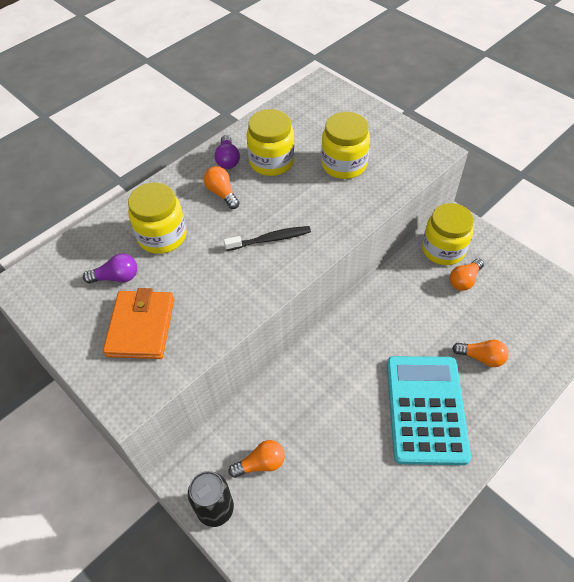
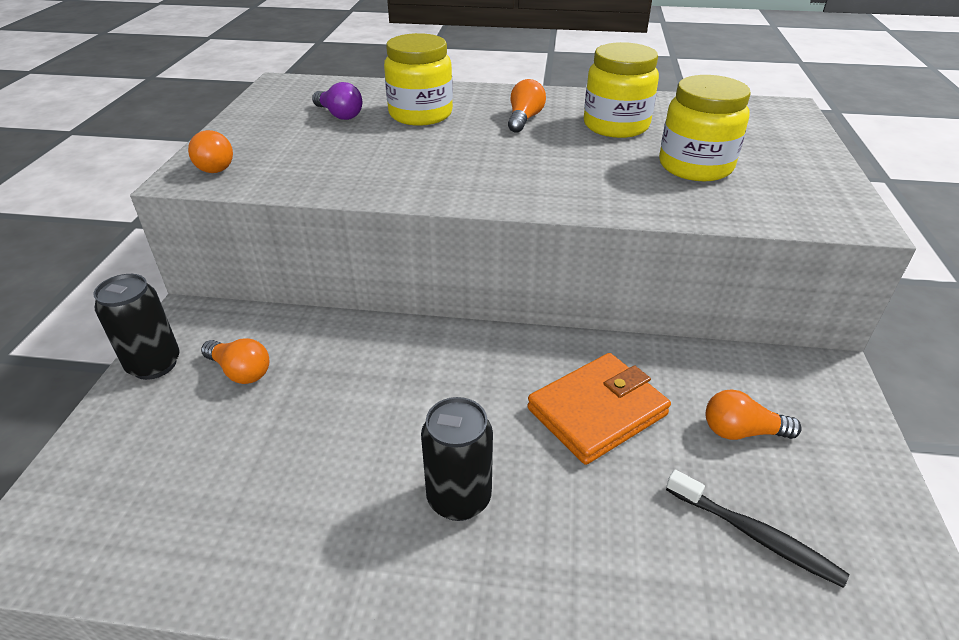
camera: 50 degrees right, 15 degrees down
orange wallet [103,288,174,359] -> orange wallet moved to [527,353,671,465]
purple light bulb [215,135,240,169] -> none
black toothbrush [224,226,311,251] -> black toothbrush moved to [666,469,849,588]
turquoise calculator [387,356,471,465] -> black can [421,397,493,521]
yellow jar [422,203,474,265] -> none
orange light bulb [452,340,509,367] -> orange light bulb moved to [188,130,233,173]

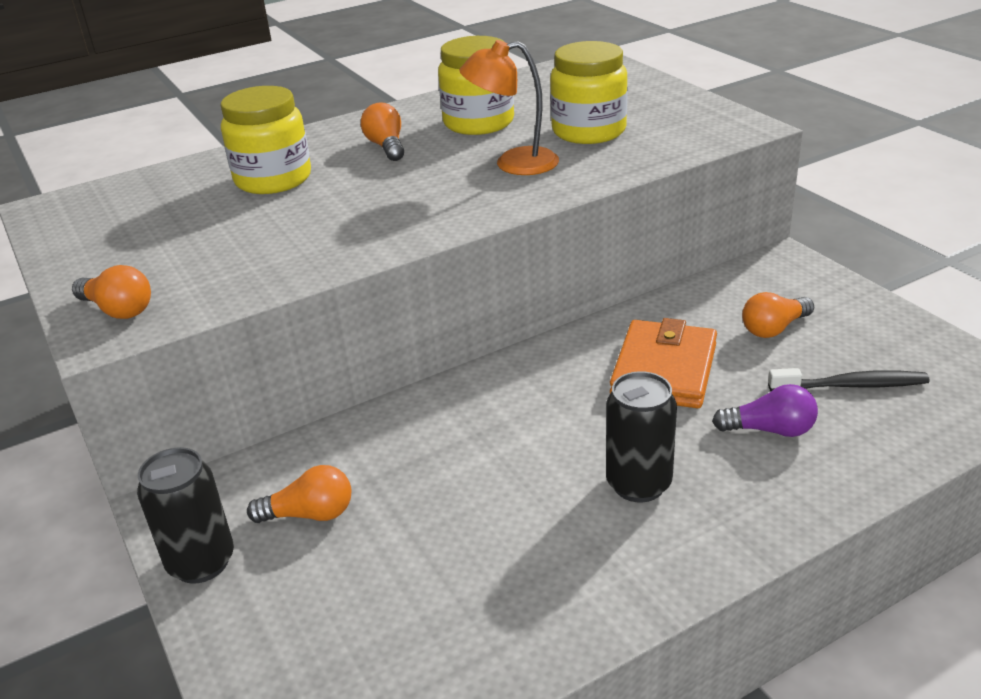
camera: 35 degrees left, 5 degrees down
purple light bulb [312,82,362,120] -> purple light bulb moved to [712,384,818,437]
none -> orange lamp [460,40,559,175]

